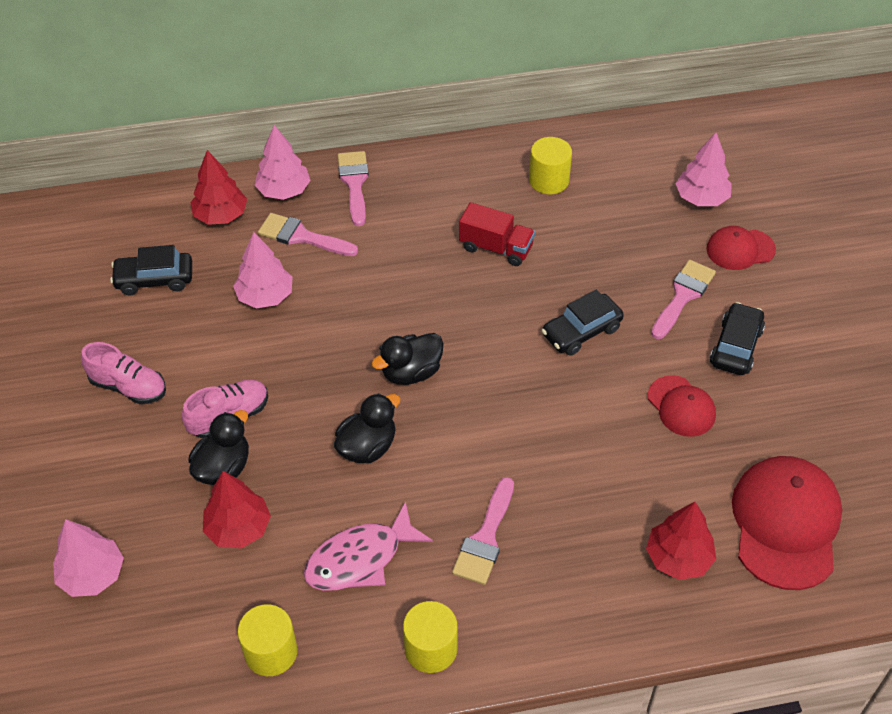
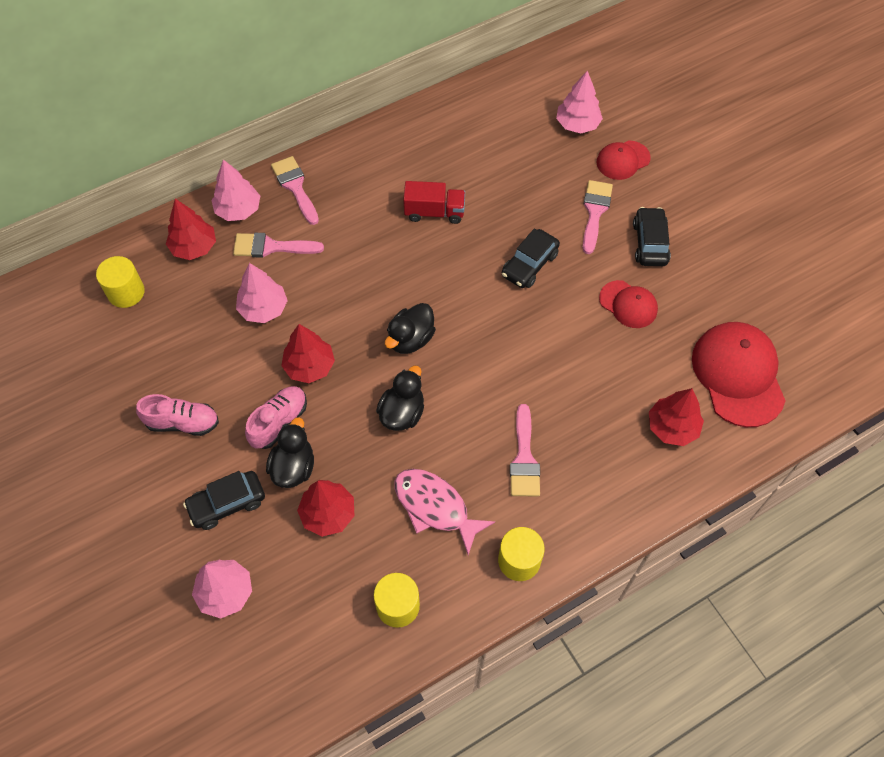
camera: 20 degrees left, 10 degrees up
black car [110,245,192,295] -> black car moved to [183,471,265,530]
pink fish [303,501,433,591] -> pink fish turned 90 degrees clockwise [394,469,495,555]
yellow cylinder [529,137,572,194] -> yellow cylinder moved to [96,256,145,308]
none -> red tree [281,324,335,383]

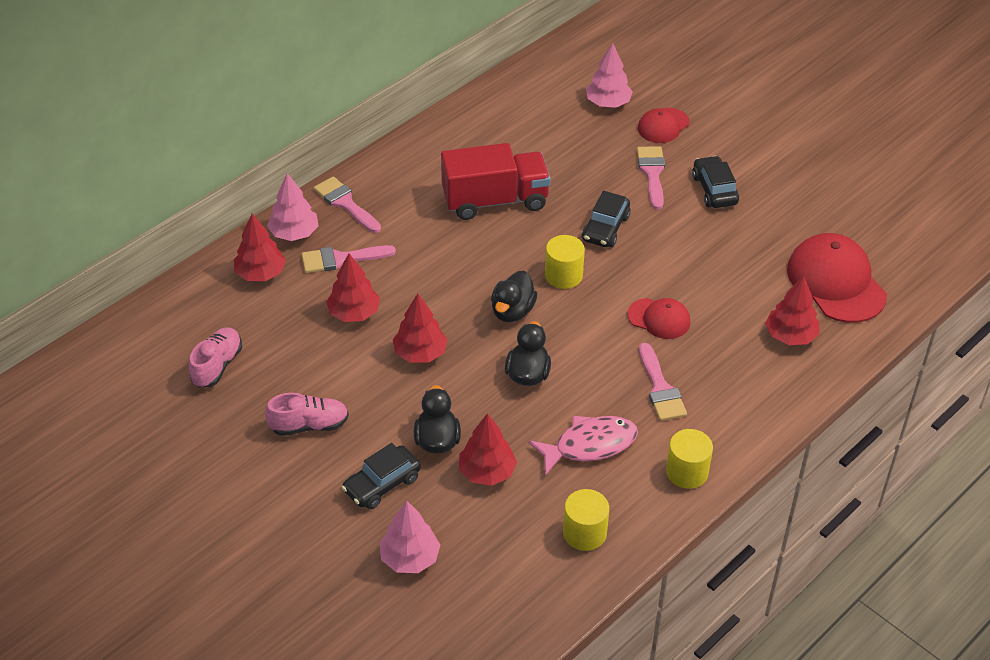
camera: 15 degrees left, 15 degrees down
yellow cylinder [96,256,145,308] -> yellow cylinder moved to [545,235,585,289]
pink tree [236,263,288,323] -> red tree [326,253,380,322]
pink shoe [245,386,307,449] -> pink shoe moved to [189,327,242,388]
pink fish [394,469,495,555] -> pink fish turned 135 degrees clockwise [528,416,638,476]
red truck [403,181,465,224] -> red truck [441,143,551,220], size x1.68
red cap [599,280,658,328] -> red cap moved to [627,298,690,339]

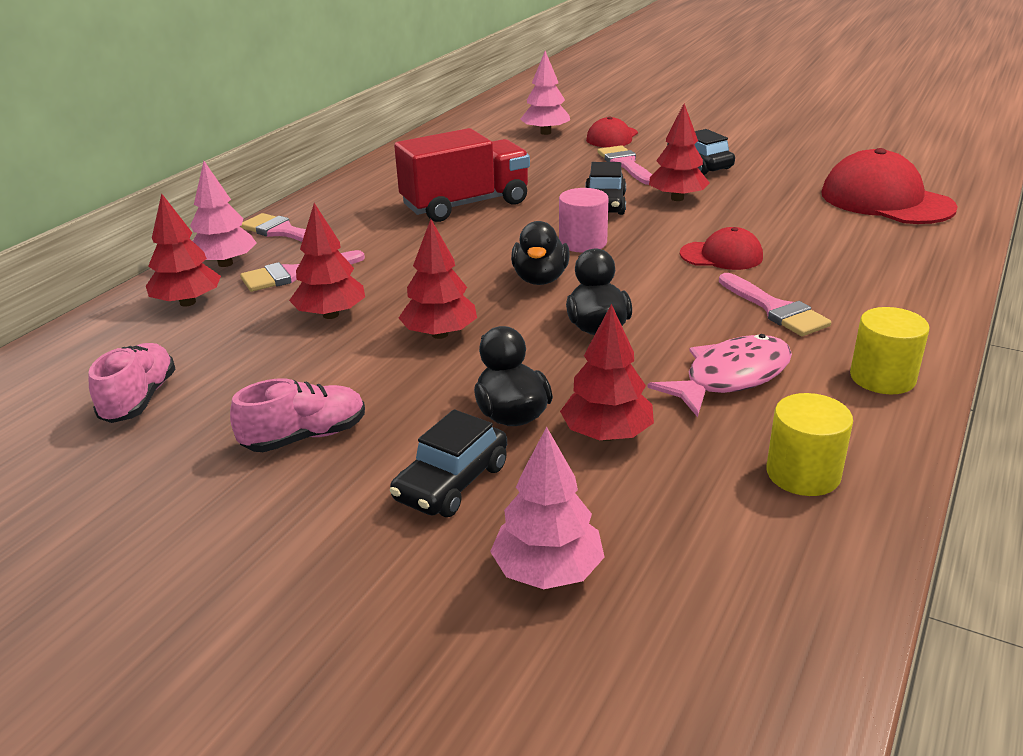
camera: 15 degrees left, 15 degrees down
yellow cylinder [545,235,585,289] -> pink cylinder [559,188,608,253]
red tree [765,276,820,345] -> red tree moved to [649,103,710,201]

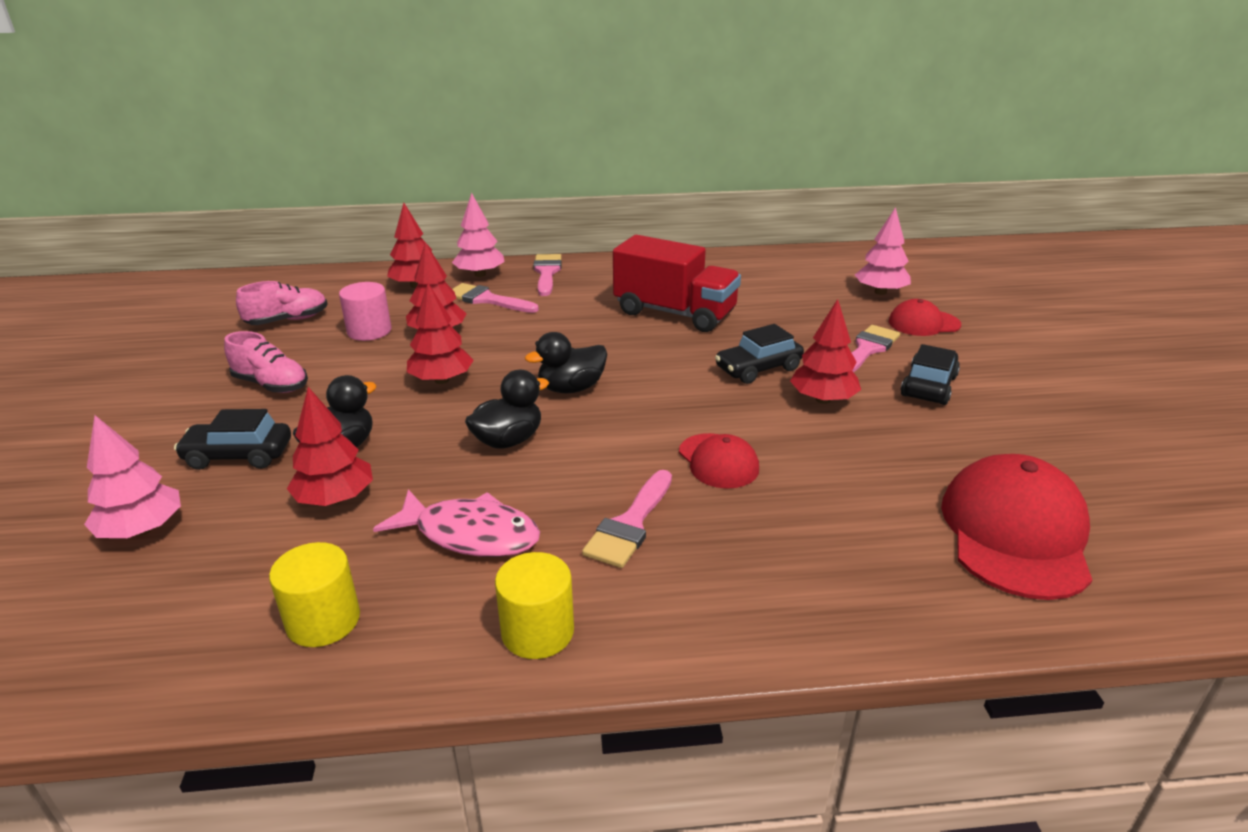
camera: 55 degrees right, 0 degrees up
pink cylinder [559,188,608,253] -> pink cylinder moved to [339,282,392,341]

